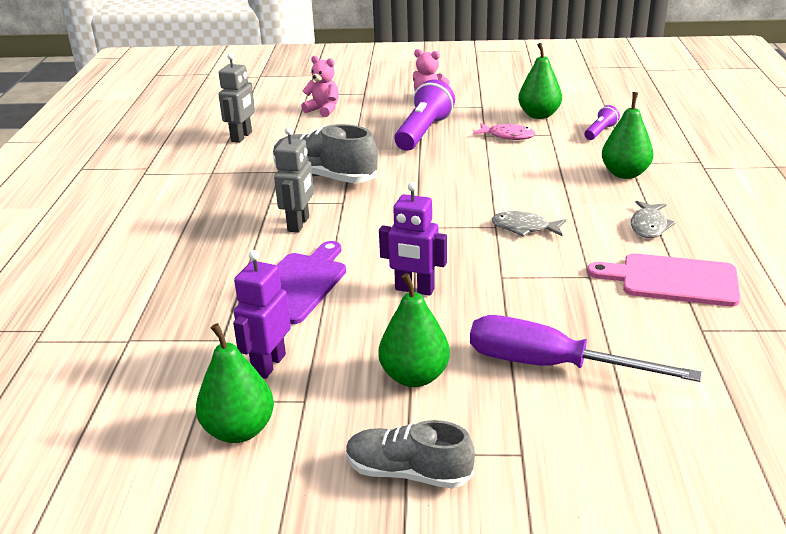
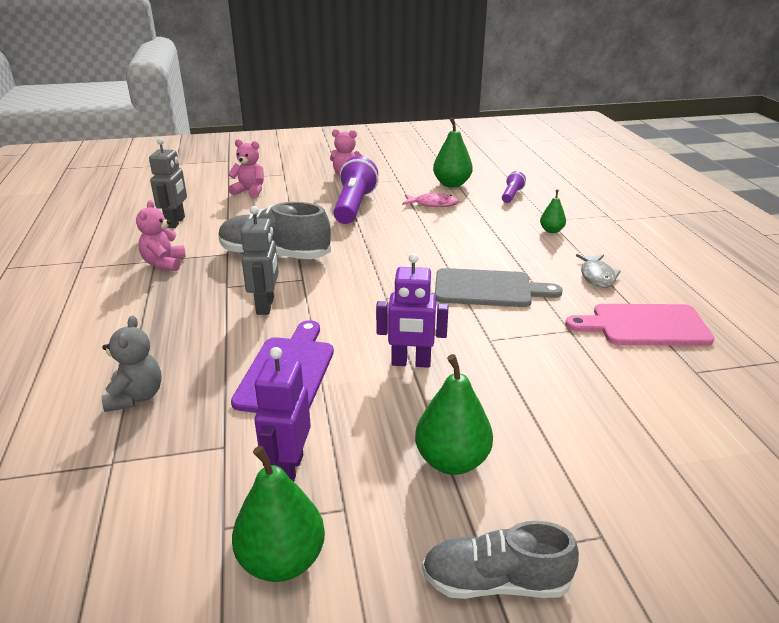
camera: 15 degrees left, 0 degrees up
purple screwdriver [470,315,702,382] -> none
grey fish [492,211,566,237] -> grey cutting board [435,268,563,307]
green pear [602,92,654,179] -> green pear [540,190,566,233], size x0.56
none -> grey teddy bear [102,315,162,412]
none -> pink teddy bear [136,200,186,271]

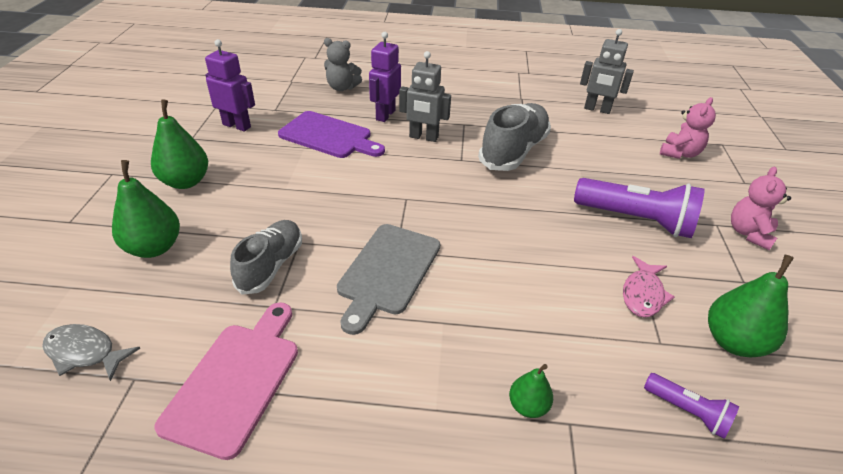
camera: 105 degrees right, 10 degrees up
pink teddy bear [136,200,186,271] -> none
green pear [232,446,325,582] -> green pear moved to [112,160,180,258]
purple robot [376,253,448,368] -> purple robot moved to [369,32,401,122]
grey shoe [422,521,579,599] -> grey shoe moved to [230,220,302,295]
grey fish [576,254,621,288] -> grey fish moved to [42,324,140,381]

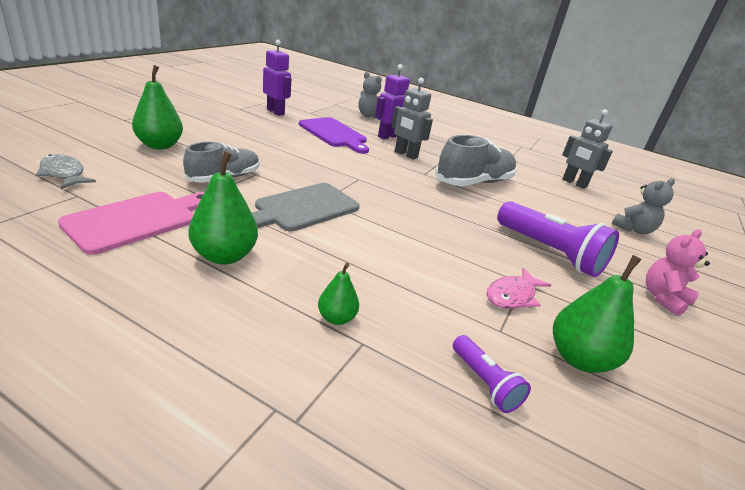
camera: 20 degrees right, 10 degrees down
green pear [151,99,208,189] -> green pear moved to [188,151,258,265]
pink teddy bear [660,97,716,159] -> grey teddy bear [612,178,675,234]

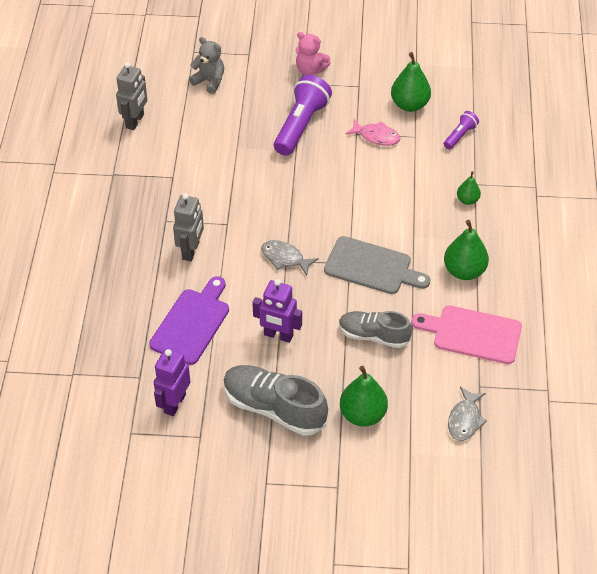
camera: 110 degrees left, 20 degrees up
grey teddy bear [358,72,382,119] -> none
purple robot [375,64,410,139] -> purple robot moved to [252,279,302,343]
grey shoe [435,135,516,186] -> grey shoe moved to [223,365,328,436]
none -> grey fish [261,240,319,276]

